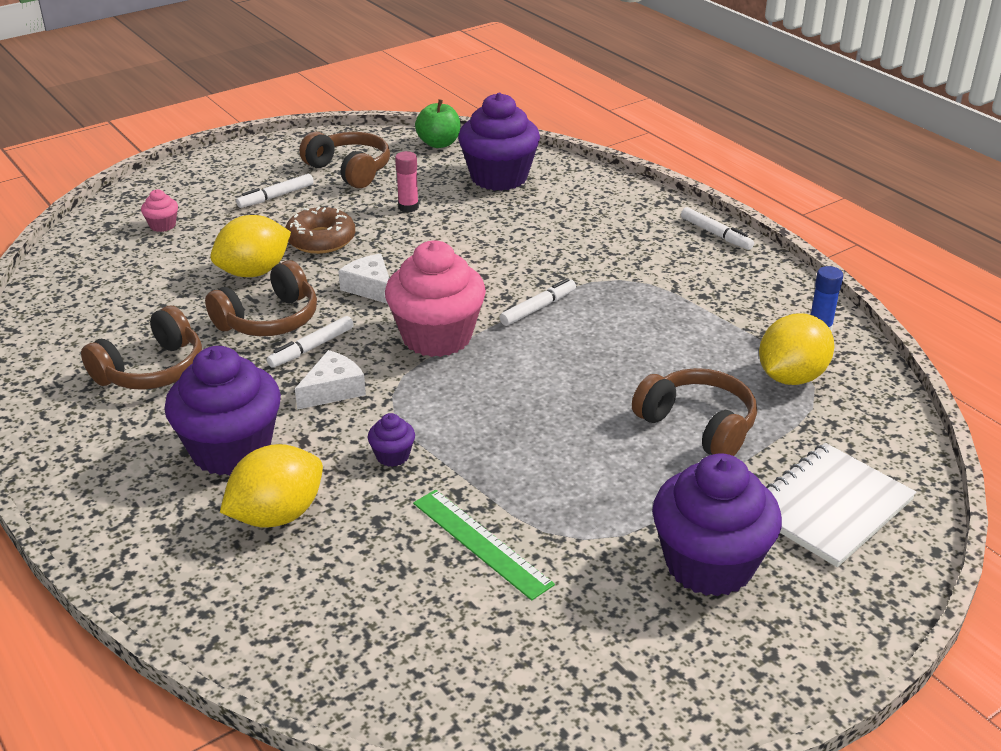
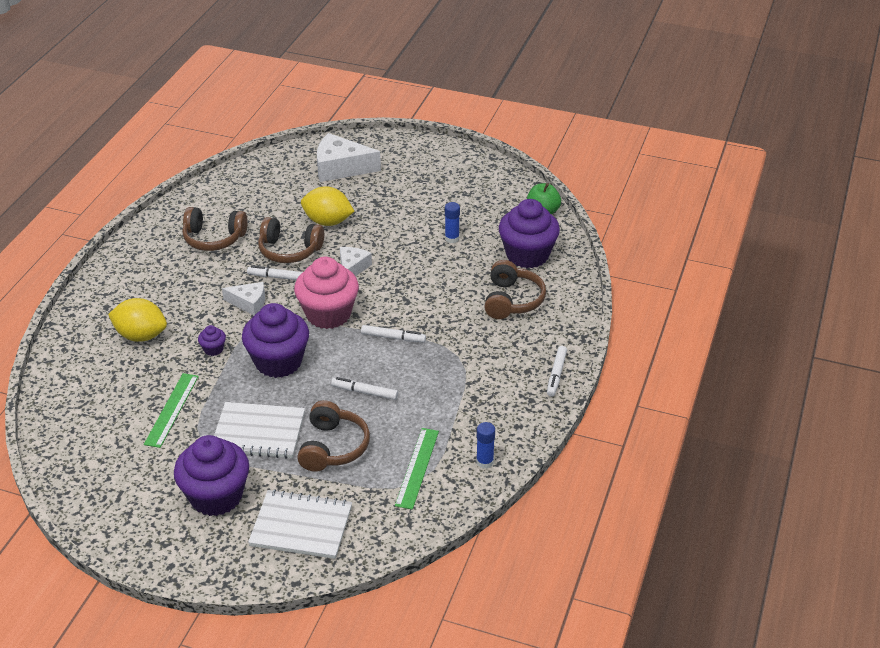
camera: 55 degrees right, 5 degrees up
pink cupcake [141,189,178,232] -> white cheese [317,133,381,182]
purple cupcake [164,346,281,476] -> purple cupcake moved to [242,303,309,378]
white marker [236,174,314,208] -> white marker moved to [331,377,398,400]
brown donut [285,207,356,254] -> none
brown headphones [299,132,390,188] -> brown headphones moved to [484,260,546,319]
pink glue stick [395,151,419,213] -> blue glue stick [445,202,460,243]
yellow lemon [759,314,835,385] -> green ruler [395,428,439,510]
none -> white notebook [214,402,305,459]

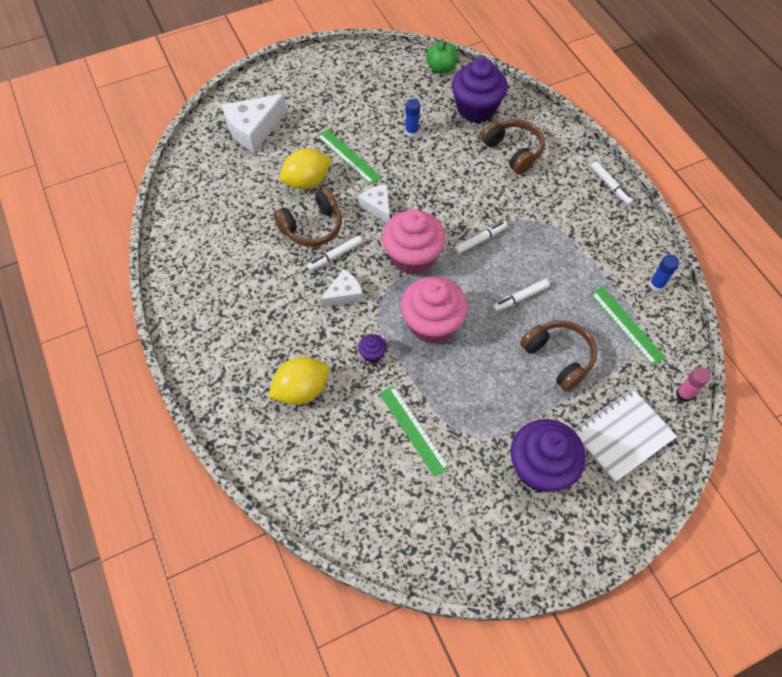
camera: 45 degrees left, 20 degrees up
brown headphones [182,207,248,251] -> none
white notebook [214,402,305,459] -> none
purple cupcake [242,303,309,378] -> pink cupcake [401,276,468,344]
none -> green ruler [317,129,381,185]
none -> pink glue stick [676,367,710,402]

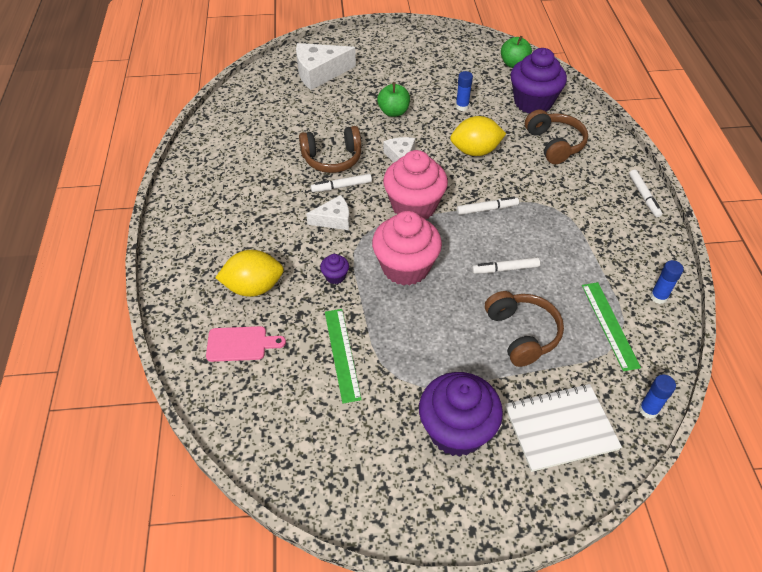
camera: 20 degrees right, 10 degrees down
yellow lemon [279,148,332,189] -> yellow lemon moved to [450,116,506,156]
green ruler [317,129,381,185] -> green apple [377,82,410,117]
pink glue stick [676,367,710,402] -> blue glue stick [639,375,676,419]
none -> pink cutting board [206,326,286,362]

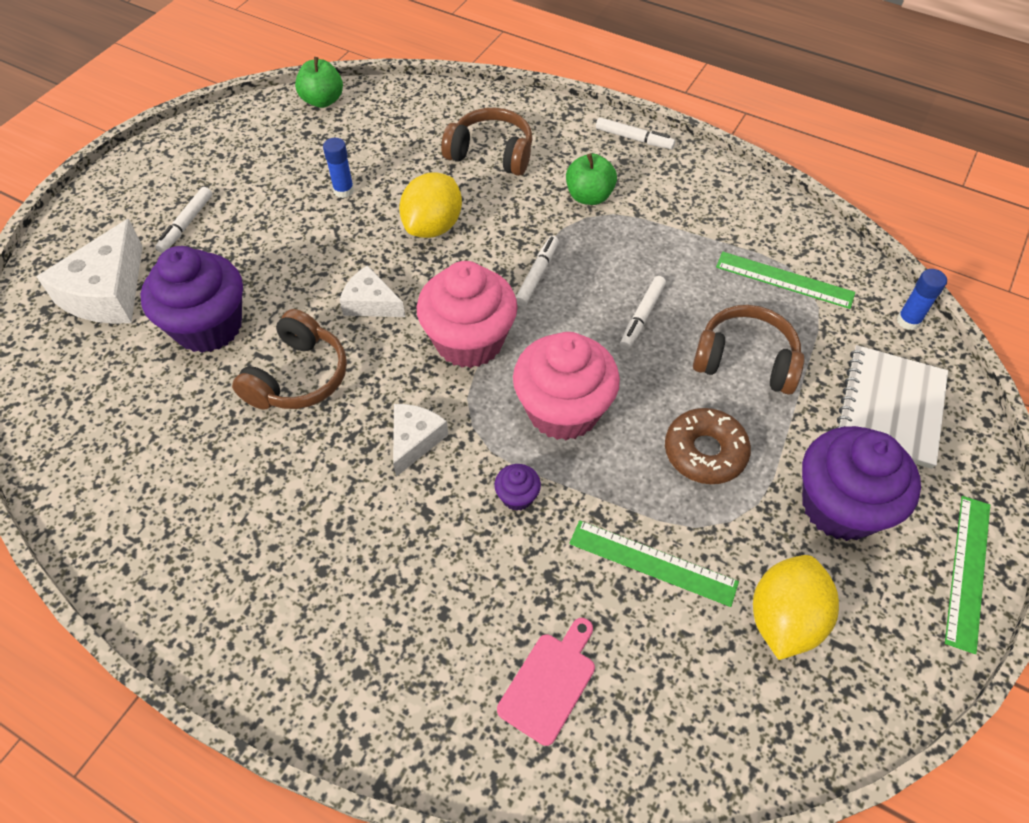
camera: 55 degrees left, 5 degrees up
yellow lemon [215,250,284,297] -> yellow lemon moved to [753,555,839,660]
white marker [311,174,372,192] -> white marker moved to [155,187,212,253]
green apple [377,82,410,117] -> green apple moved to [566,154,617,205]
purple cupcake [510,48,567,113] -> purple cupcake moved to [140,246,243,353]
blue glue stick [650,260,684,304] -> none
none -> brown donut [665,408,751,484]
none -> green ruler [945,496,990,654]

